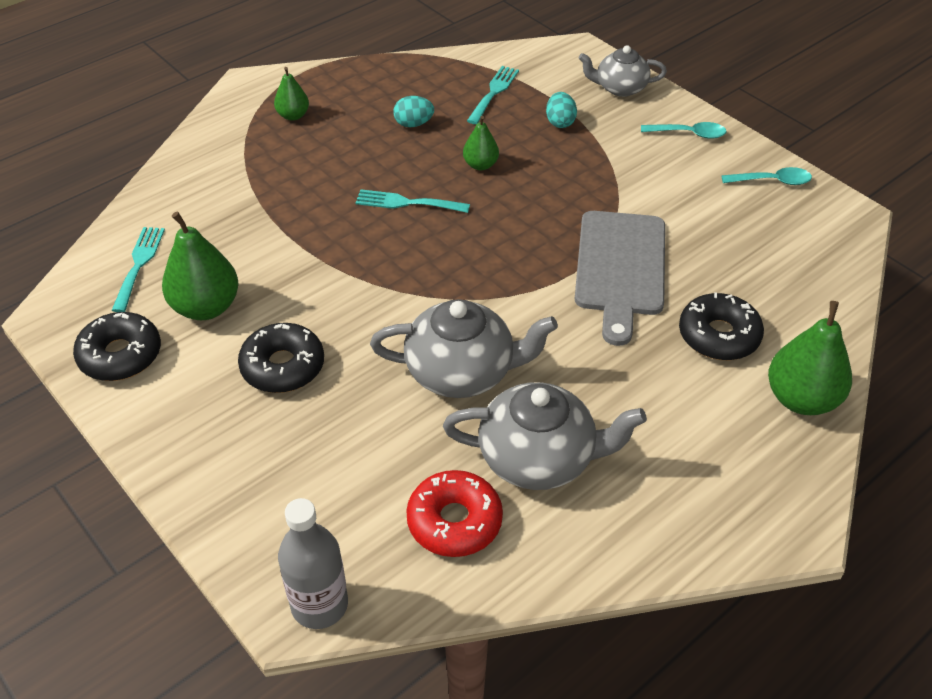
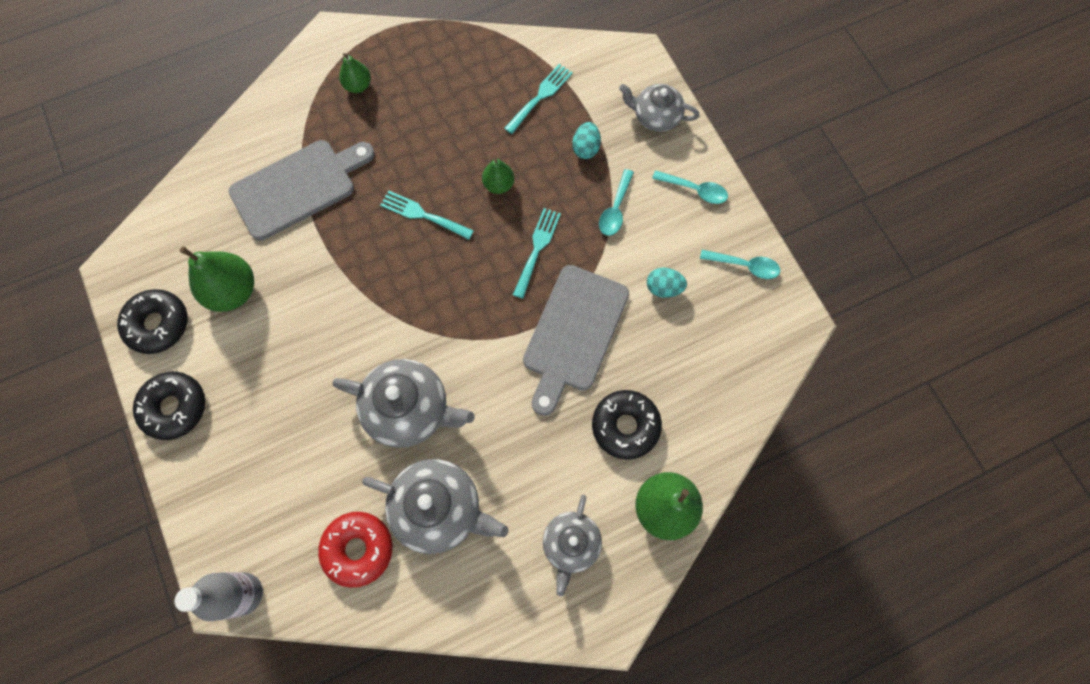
camera: 15 degrees right, 25 degrees up
turquoise fork [111,227,165,312] -> turquoise fork moved to [513,208,561,299]
black donut [238,323,324,393] -> black donut moved to [133,372,205,440]
turquoise egg [393,96,434,127] -> turquoise egg moved to [647,267,687,298]
none -> grey cutting board [228,140,375,241]
none -> grey teapot [543,495,602,596]
none -> turquoise spoon [599,169,634,236]

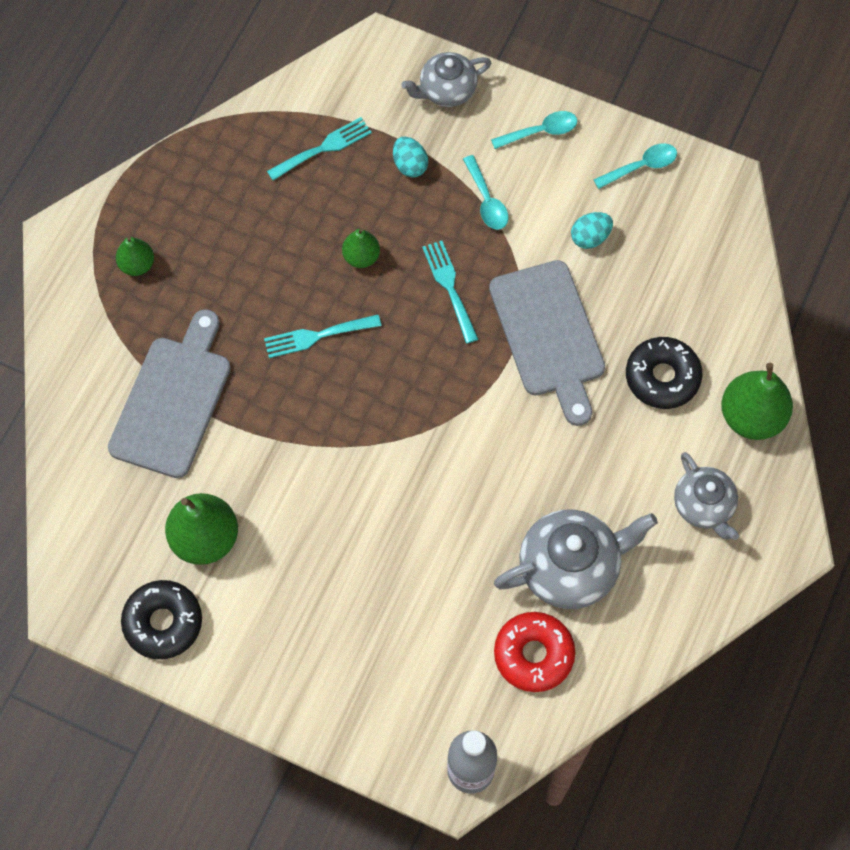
camera: 40 degrees left, 5 degrees down
black donut [133,372,205,440] -> none
grey teapot [332,359,475,448] -> none
turquoise fork [504,64,573,134] -> turquoise fork turned 60 degrees clockwise [267,117,372,181]

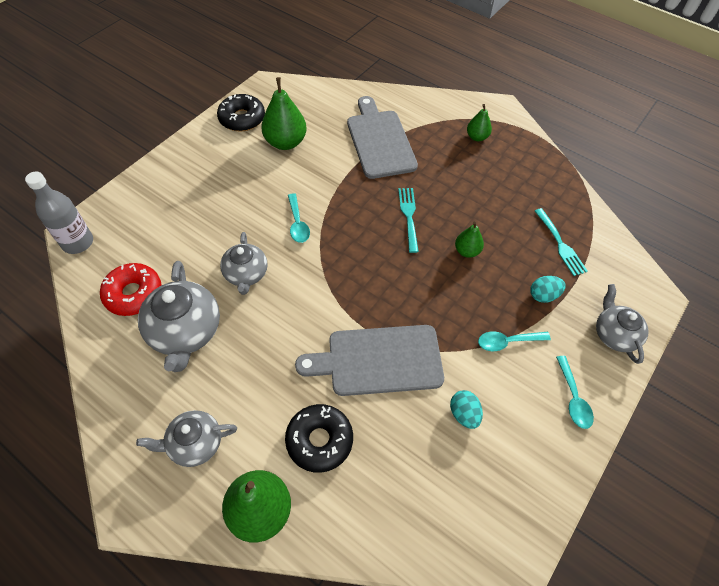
camera: 100 degrees right, 10 degrees down
grey cutting board [108,309,231,478] -> grey cutting board turned 135 degrees counterclockwise [347,96,418,179]
turquoise fork [422,241,478,344] -> none
turquoise spoon [593,143,677,189] -> turquoise spoon moved to [288,193,310,243]
none -> grey teapot [220,232,268,295]

